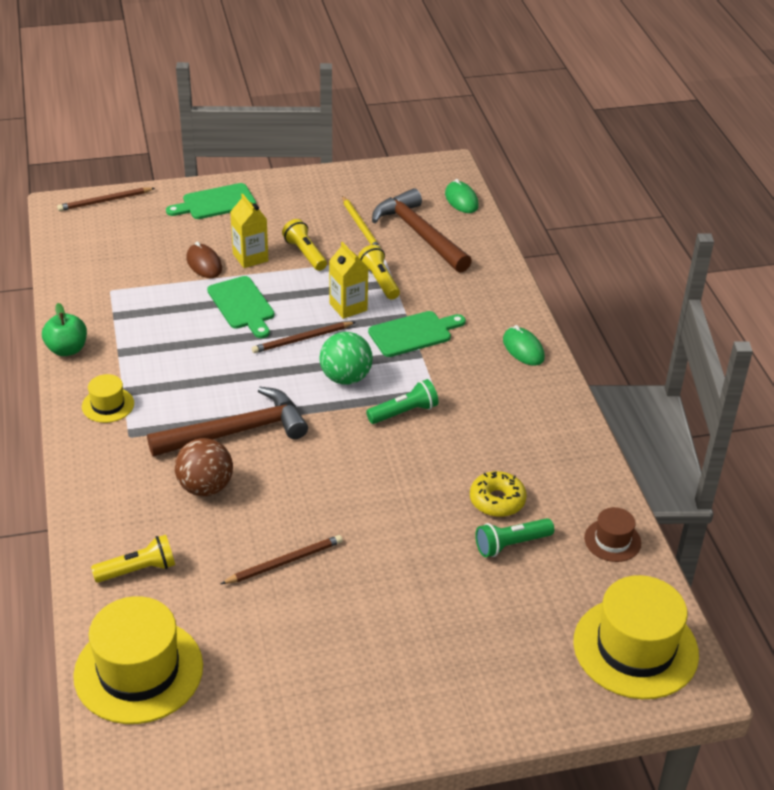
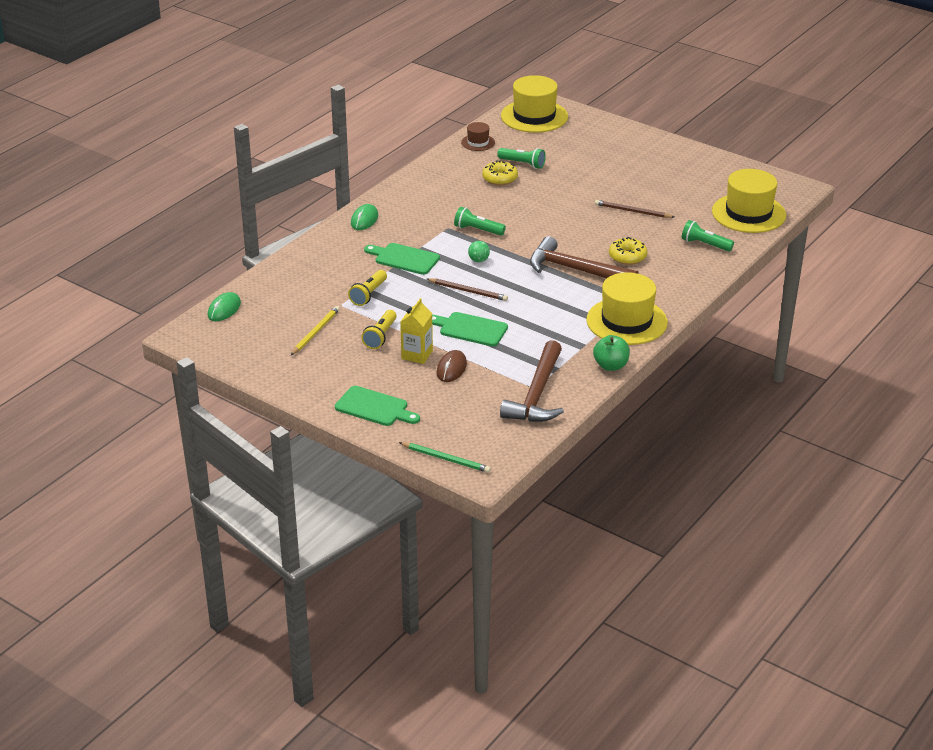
camera: 130 degrees left, 5 degrees down
brown pencil [57,187,155,211] -> green pencil [399,442,491,473]
yellow hat [82,374,134,423] -> yellow hat [586,272,668,345], size x2.04
yellow flashlight [91,535,175,583] -> green flashlight [682,220,734,252]
brown ball [175,438,233,496] -> yellow donut [609,237,648,265]
green cutting board [207,276,274,338] -> green cutting board turned 90 degrees counterclockwise [432,312,508,346]
green ball [319,332,373,385] -> green ball [468,241,490,262], size x0.55
yellow carton [329,242,368,319] -> none
brown hammer [372,188,472,273] -> brown hammer moved to [500,340,564,422]

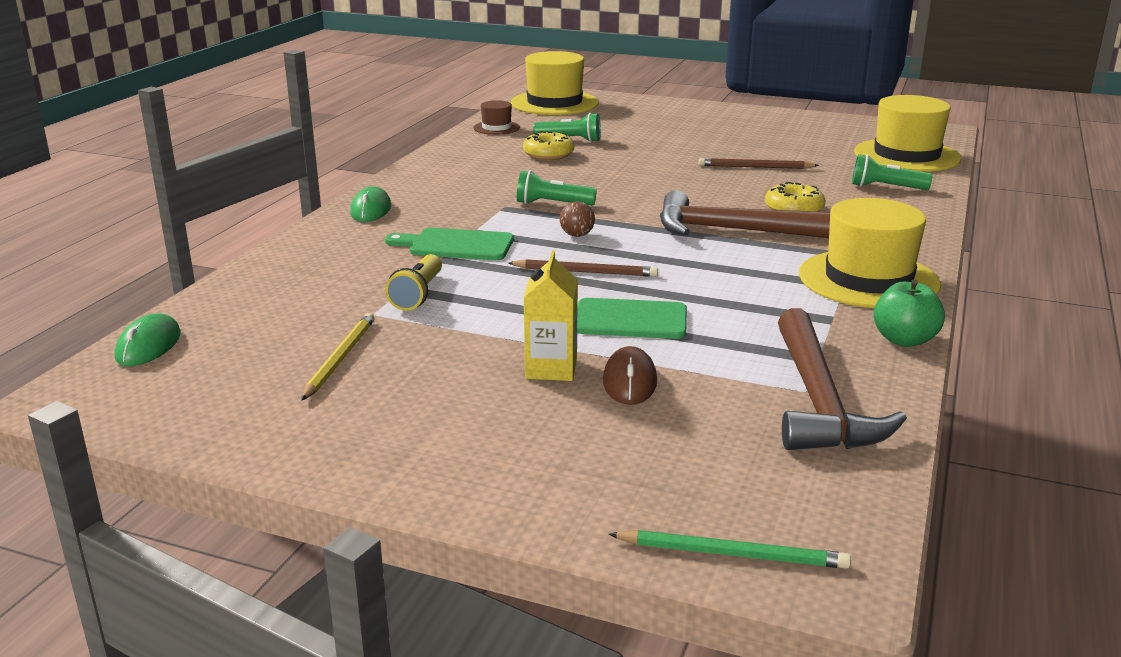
camera: 15 degrees left, 10 degrees down
green cutting board [335,386,420,426] -> none
yellow flashlight [361,310,397,349] -> none
green ball [468,241,490,262] -> brown ball [560,201,595,237]

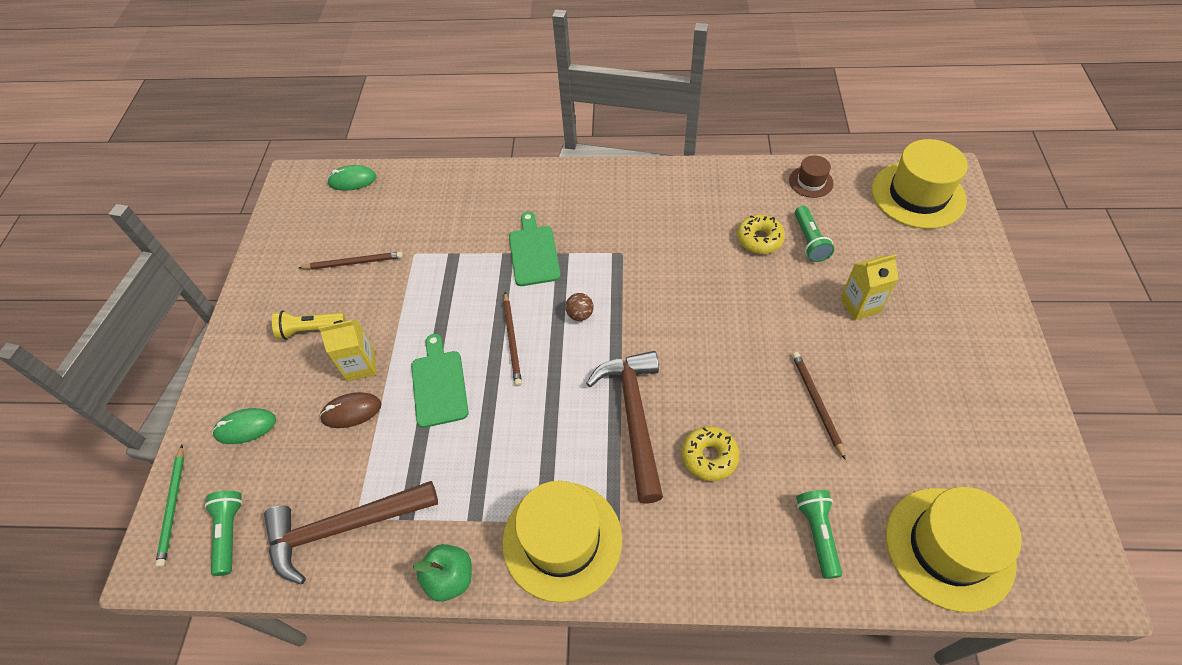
camera: 75 degrees right, 30 degrees up
yellow pencil [301,313,375,401] -> brown pencil [299,252,403,270]
green mouse [350,186,391,222] -> green mouse moved to [212,408,276,444]
yellow flashlight [385,254,442,311] -> yellow flashlight moved to [272,310,346,339]
green flashlight [517,170,597,205] -> green flashlight moved to [205,491,243,576]
none -> yellow carton [840,254,899,320]

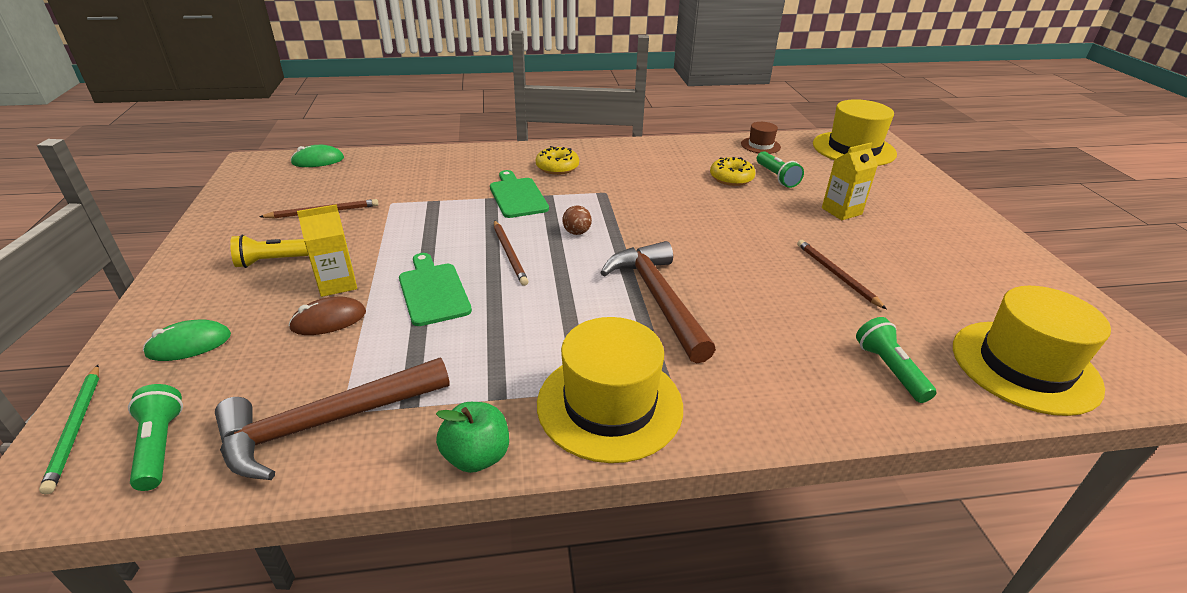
camera: 15 degrees left, 20 degrees down
yellow donut [682,426,740,481] -> yellow donut moved to [536,146,579,175]

